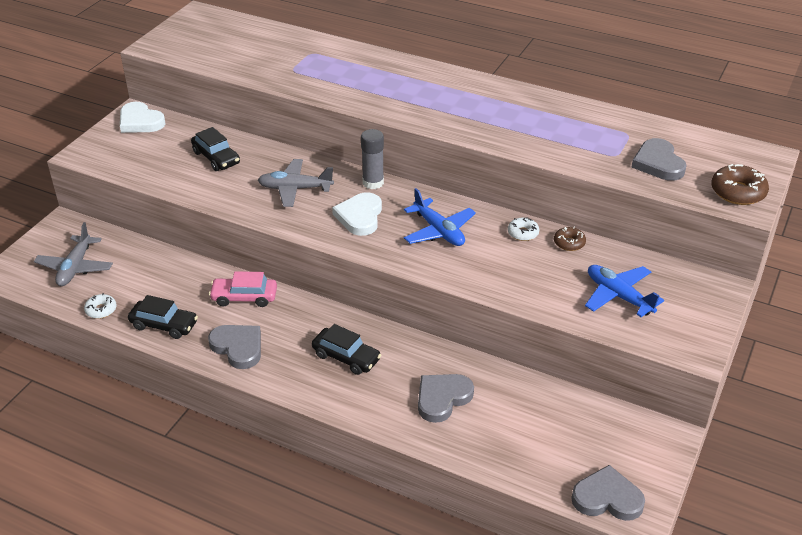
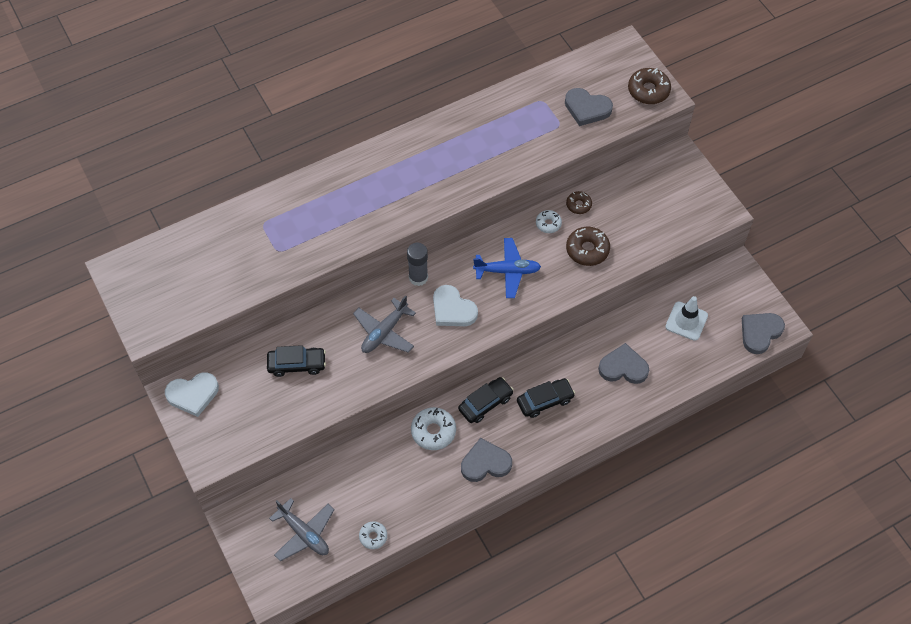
camera: 55 degrees left, 20 degrees up
black car [128,295,198,339] -> black car moved to [458,377,514,423]
pink car [209,271,277,307] -> white donut [411,407,456,450]
grey heart [418,374,474,423] -> grey heart turned 105 degrees clockwise [598,343,649,384]
blue plane [585,265,664,317] -> none
none -> brown donut [566,227,610,266]
none -> white traffic cone [665,296,708,341]

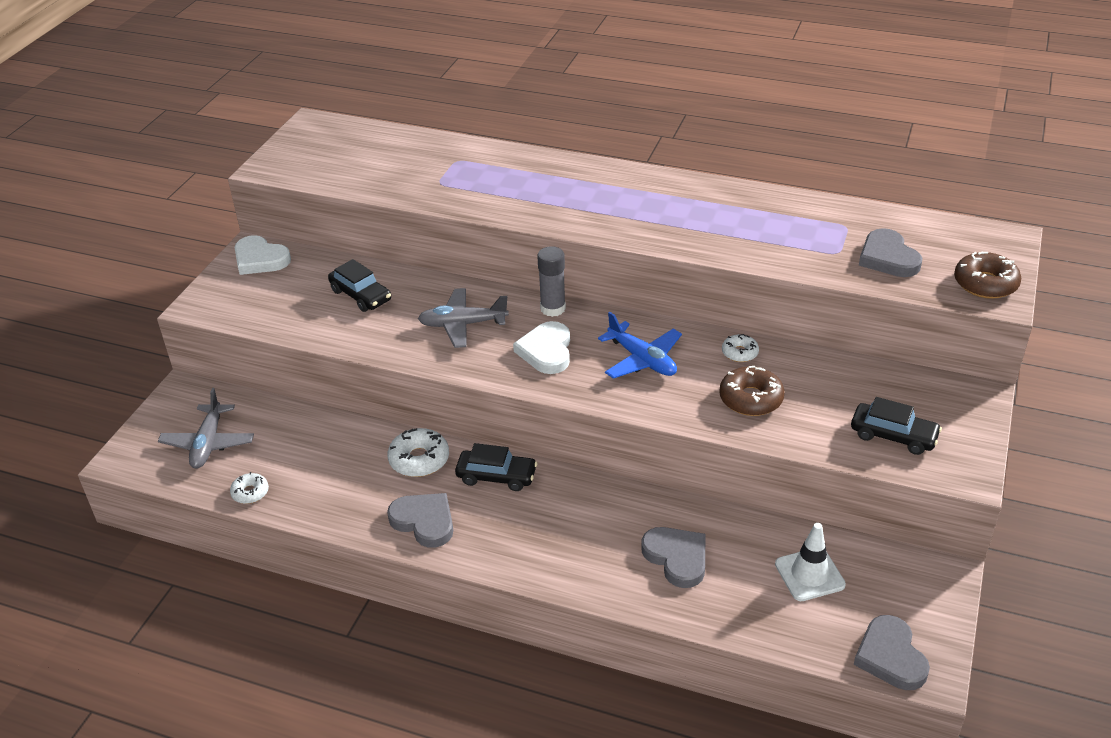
camera: 50 degrees right, 20 degrees down
black car [517,378,575,418] -> black car moved to [851,397,942,455]
brown donut [566,191,592,214] -> none
grey heart [742,313,785,354] -> grey heart turned 105 degrees counterclockwise [853,615,930,690]

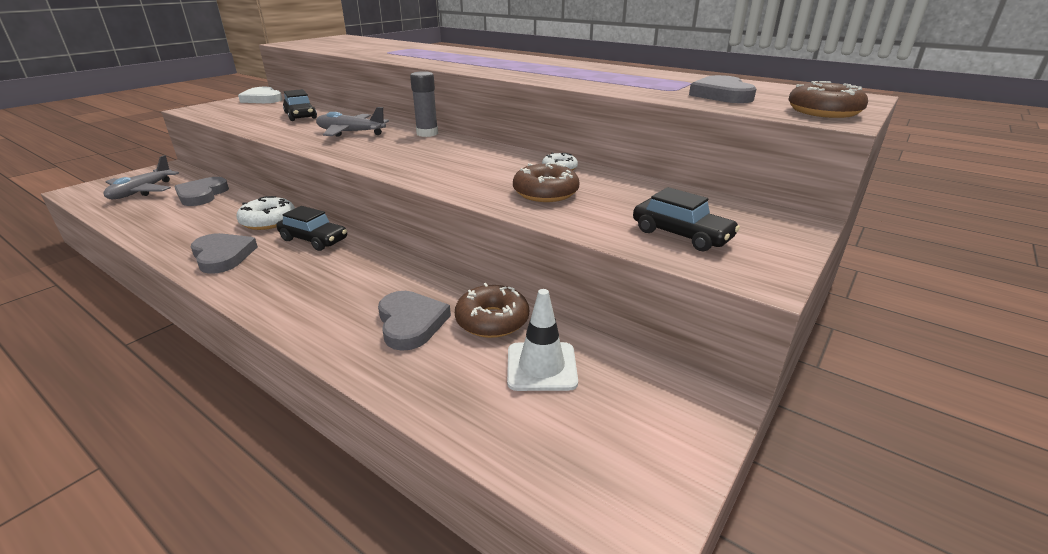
camera: 15 degrees right, 10 degrees down
white donut [230,472,269,504] -> none
white heart [513,321,570,374] -> none
blue plane [598,312,682,379] -> none
grey heart [853,615,930,690] -> grey heart moved to [174,177,229,206]
none -> brown donut [455,283,529,338]

